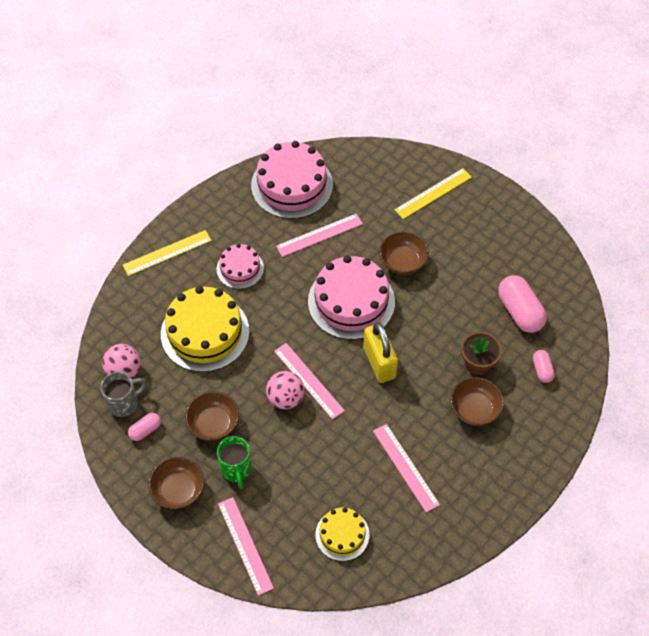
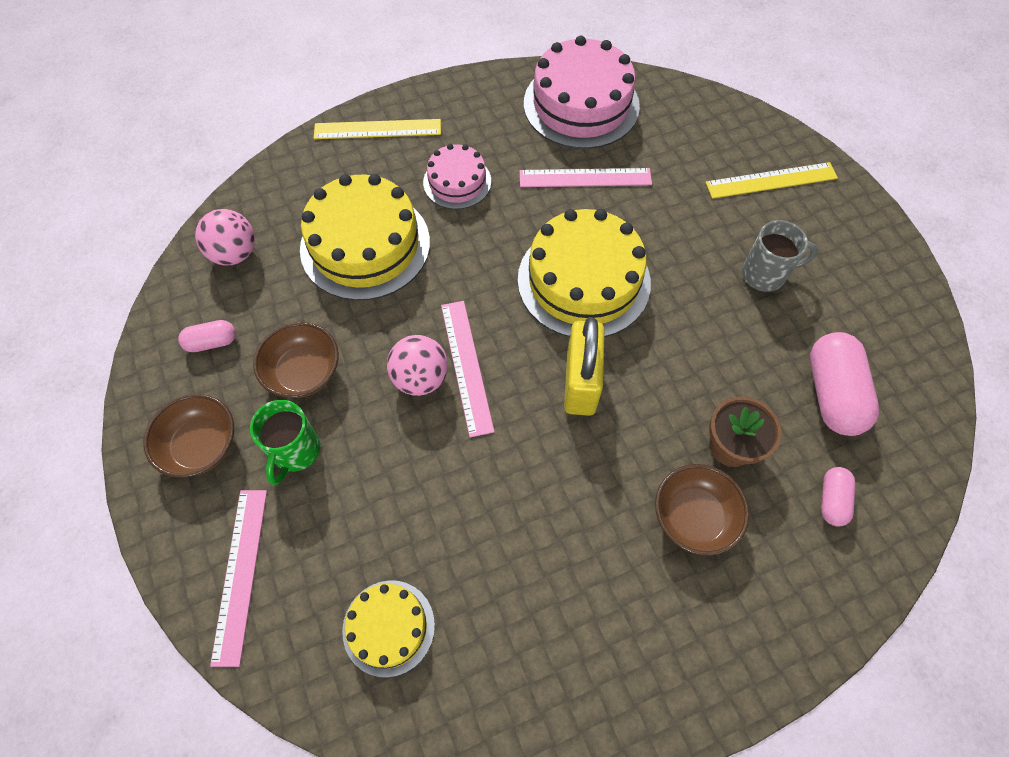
camera: 25 degrees right, 5 degrees up
grey mug [101,372,147,417] -> grey mug moved to [742,220,818,292]
pink cake [308,255,395,340] -> yellow cake [518,209,651,337]
pink ruler [373,424,440,513] -> none
brown bowl [379,232,429,275] -> none

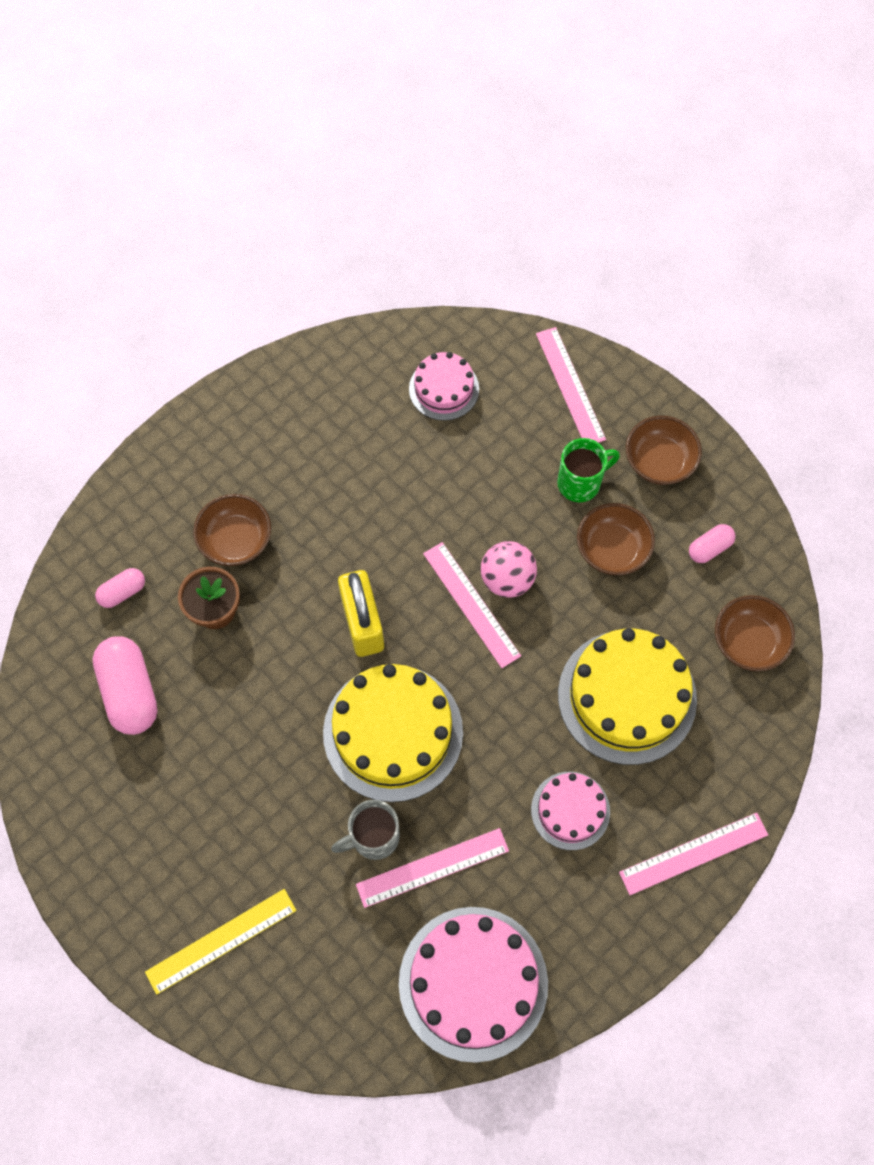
camera: 160 degrees right, 5 degrees up
pink ball [195,209,255,265] -> brown bowl [715,595,795,672]
green mug [250,400,320,485] -> green mug turned 75 degrees clockwise [557,438,620,502]
yellow ruler [314,119,441,139] -> pink ruler [619,813,768,895]
yellow cake [342,580,435,677] -> pink cake [409,352,479,421]
grey mug [742,220,818,292] -> grey mug moved to [331,800,400,860]
pink capsule [821,467,855,526] -> pink capsule turned 60 degrees clockwise [95,568,145,608]

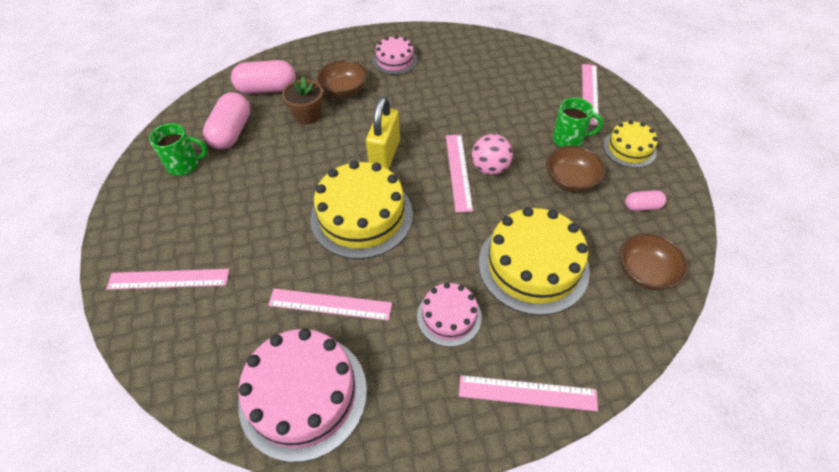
camera: 30 degrees right, 15 degrees down
pink capsule [95,568,145,608] -> pink capsule [231,60,296,94], size x1.89
yellow ruler [145,889,296,995] -> pink ruler [106,269,229,290]
grey mug [331,800,400,860] -> none
pink cake [409,352,479,421] -> pink cake moved to [373,35,417,75]
brown bowl [626,416,702,485] -> yellow cake [603,120,658,168]
none -> green mug [149,123,207,176]

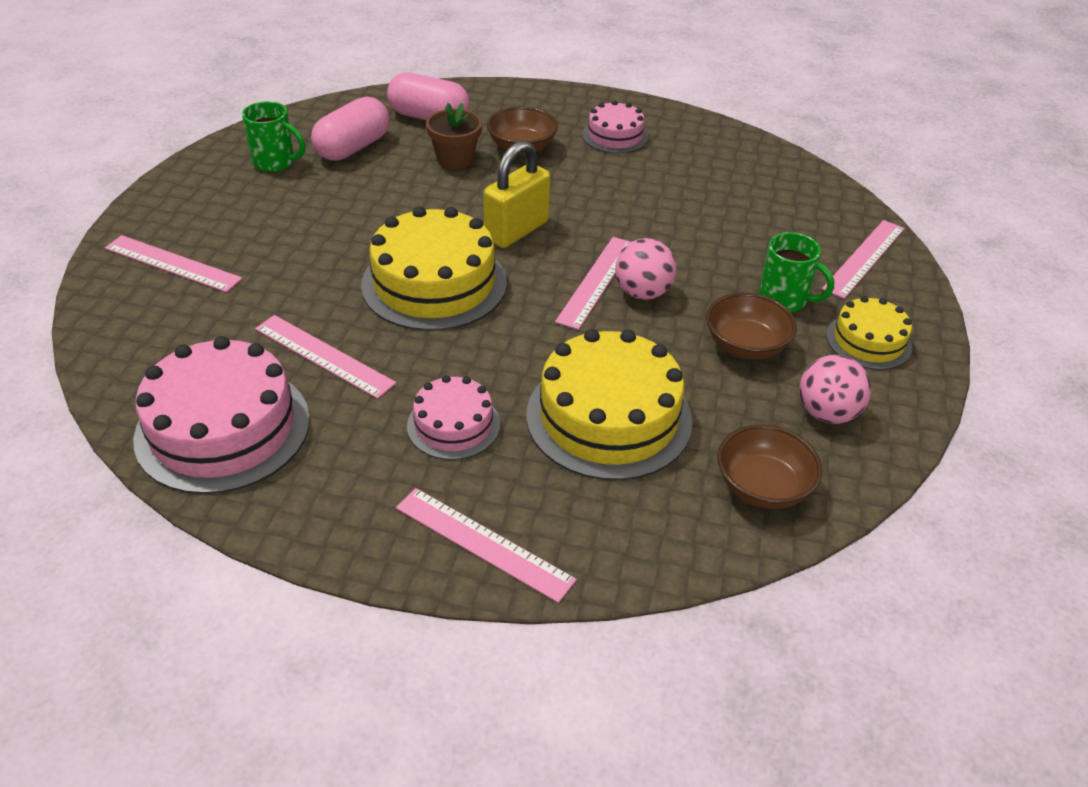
camera: 25 degrees right, 10 degrees down
pink capsule [625,190,666,211] -> pink ball [799,355,871,424]

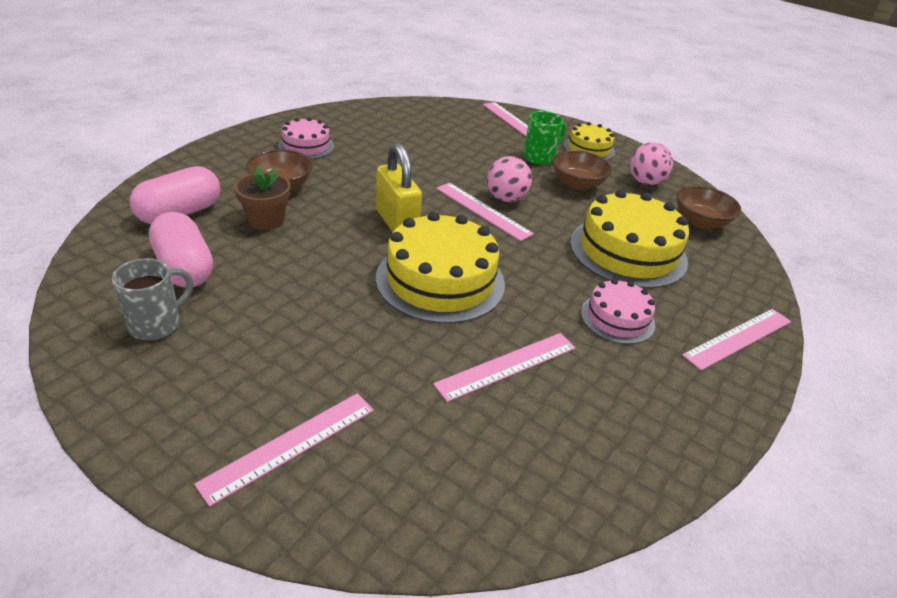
camera: 70 degrees left, 5 degrees down
pink cake [133,336,310,494] -> none
green mug [242,101,305,172] -> grey mug [112,258,193,340]

